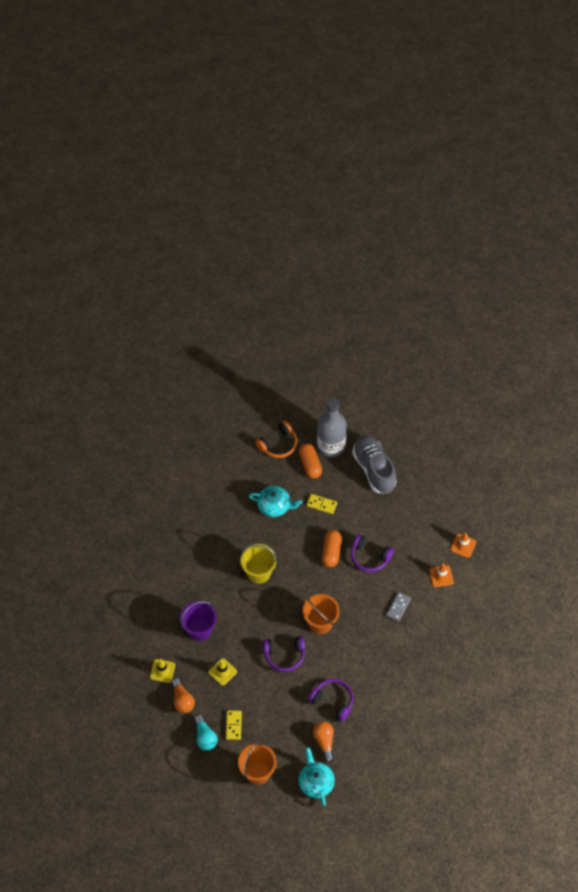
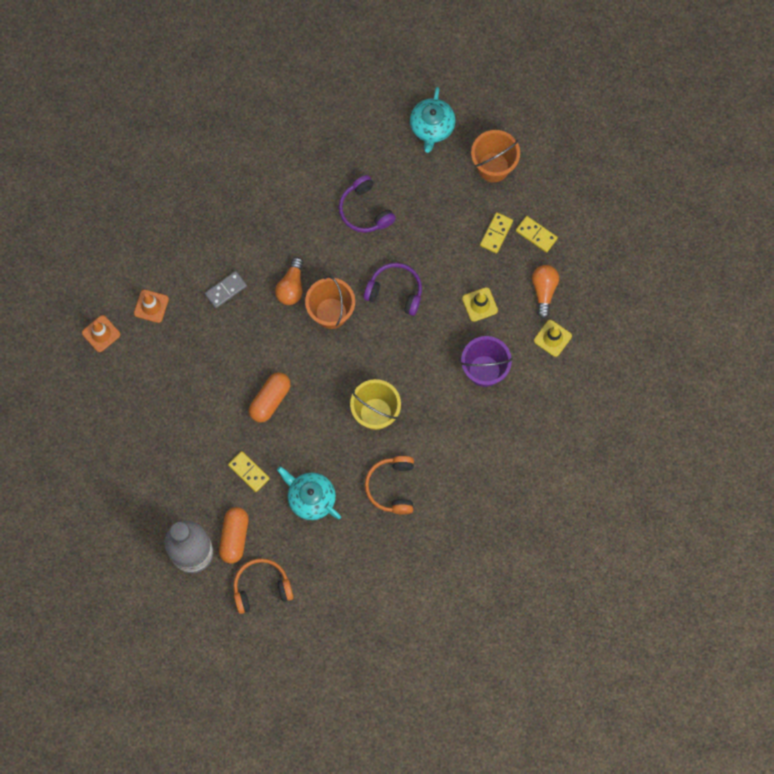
camera: 155 degrees left, 15 degrees up
turquoise light bulb [194,715,217,750] -> yellow domino [516,216,558,253]
orange light bulb [313,722,334,763] -> orange light bulb moved to [275,257,303,305]
purple headphones [351,534,394,572] -> none
grey shoe [352,435,397,494] -> none
none -> orange headphones [365,456,414,514]

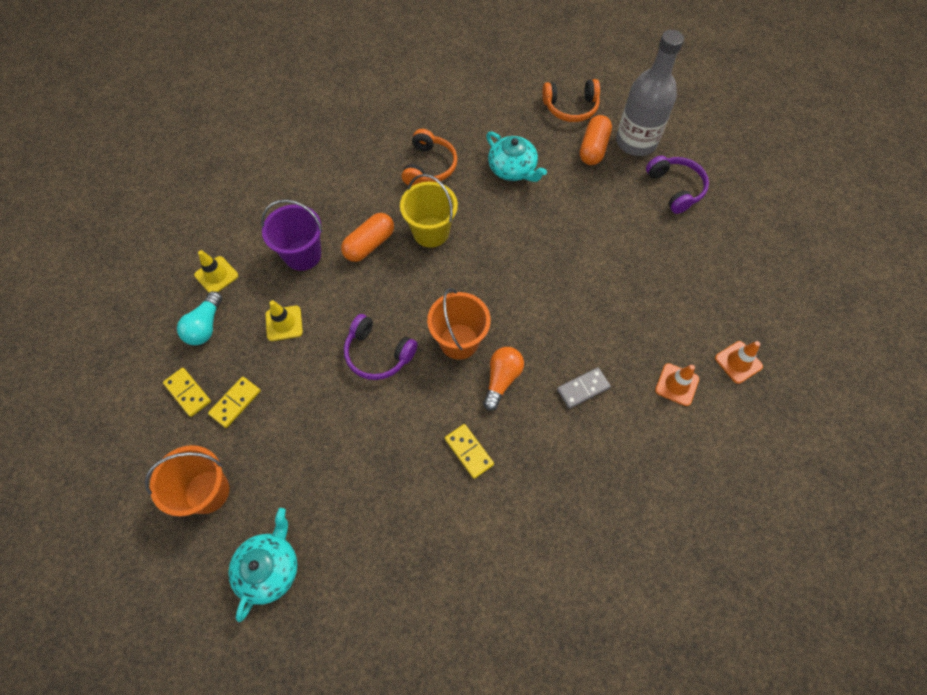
camera: 170 degrees left, 10 degrees down
yellow domino [228,451,270,492] -> yellow domino moved to [445,424,494,479]
orange capsule [249,372,291,422] -> orange capsule moved to [341,213,394,262]
purple headphones [339,175,396,233] -> purple headphones moved to [646,156,709,214]
orange light bulb [532,265,559,319] -> turquoise light bulb [177,291,222,345]

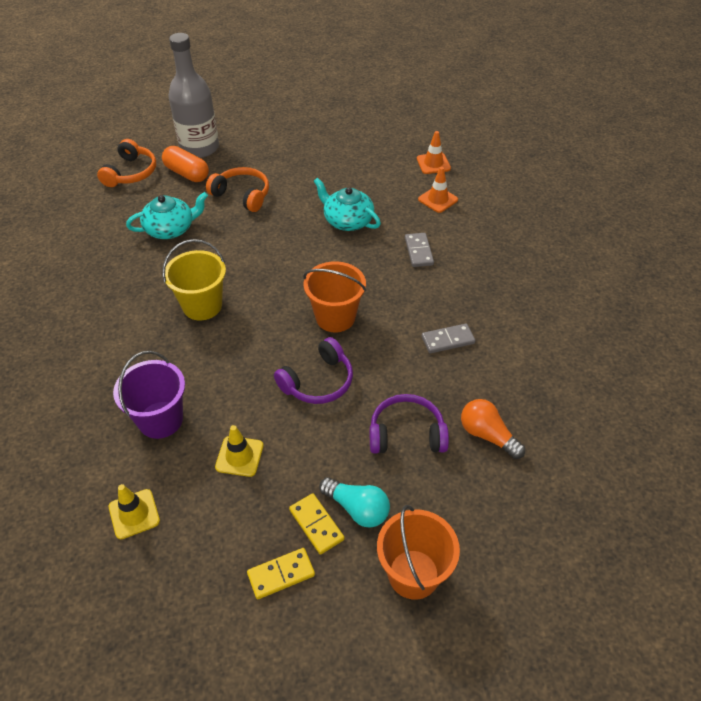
camera: 70 degrees left, 15 degrees down
turquoise light bulb [177,291,222,345] -> turquoise light bulb moved to [319,477,390,528]
turquoise teapot [228,508,297,622] -> turquoise teapot moved to [314,178,381,231]
orange capsule [341,213,394,262] -> none
orange headphones [402,129,457,186] -> orange headphones moved to [206,167,269,212]
yellow domino [445,424,494,479] -> grey domino [422,323,475,353]
orange light bulb [483,347,524,411] -> orange light bulb moved to [461,399,525,459]
purple headphones [646,156,709,214] -> purple headphones moved to [370,394,449,454]

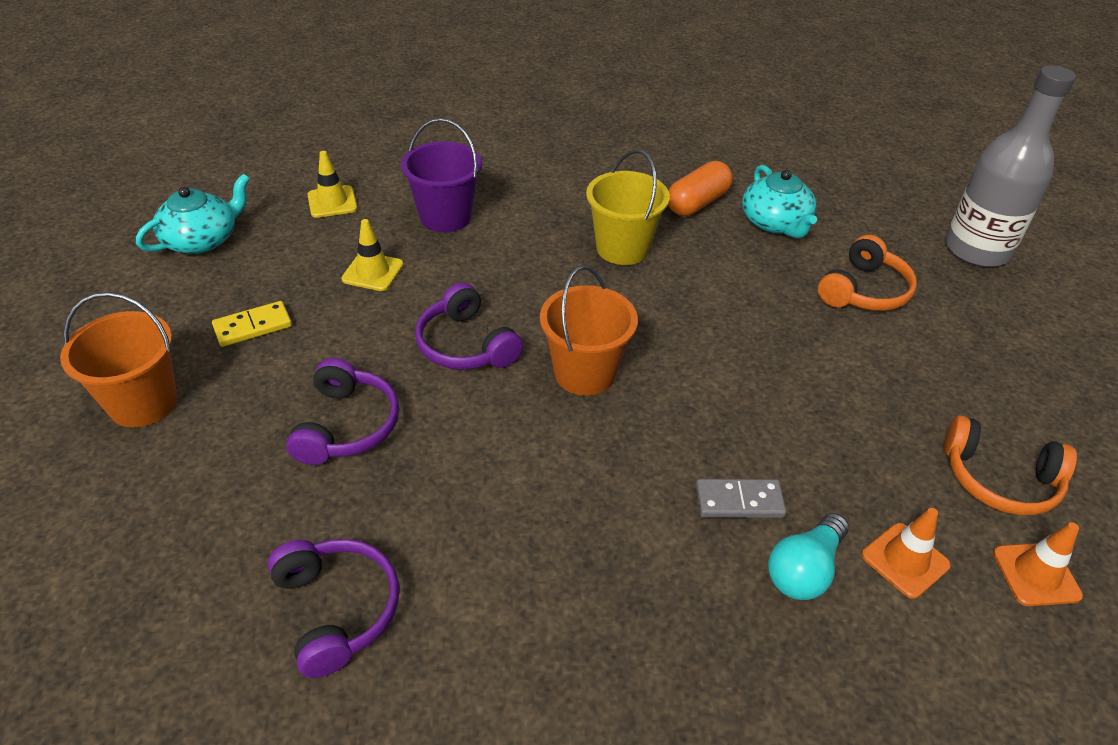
camera: 95 degrees right, 5 degrees down
orange headphones [97,139,156,187] -> orange headphones moved to [944,415,1077,515]
orange capsule [162,146,209,182] -> orange capsule moved to [668,161,733,216]
yellow domino [247,548,315,599] -> none
turquoise teapot [314,178,381,231] -> turquoise teapot moved to [136,173,250,254]
turquoise light bulb [319,477,390,528] -> turquoise light bulb moved to [768,513,849,600]
grey domino [422,323,475,353] -> none
orange light bulb [461,399,525,459] -> none
none -> purple headphones [268,539,400,678]

